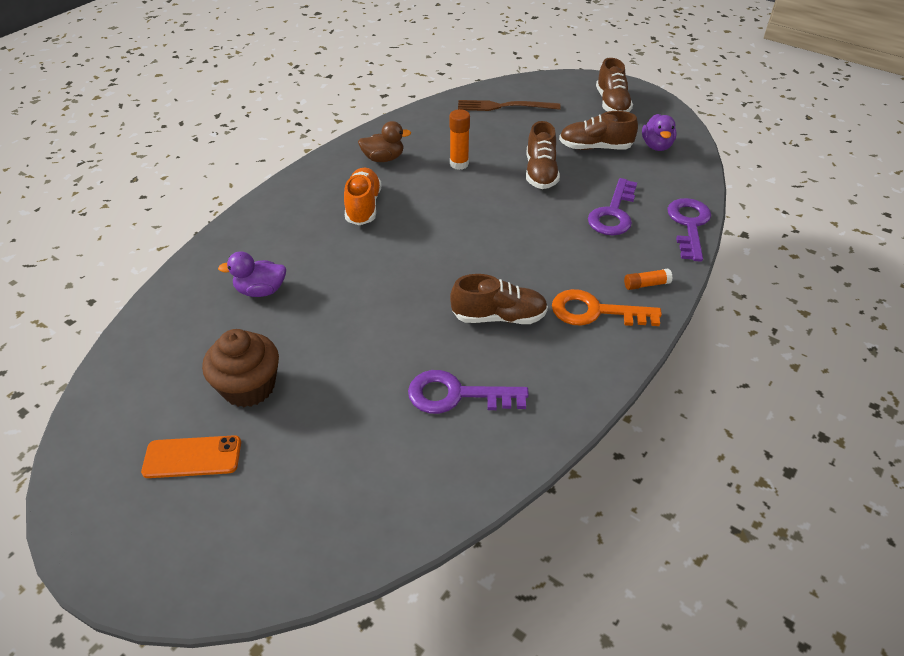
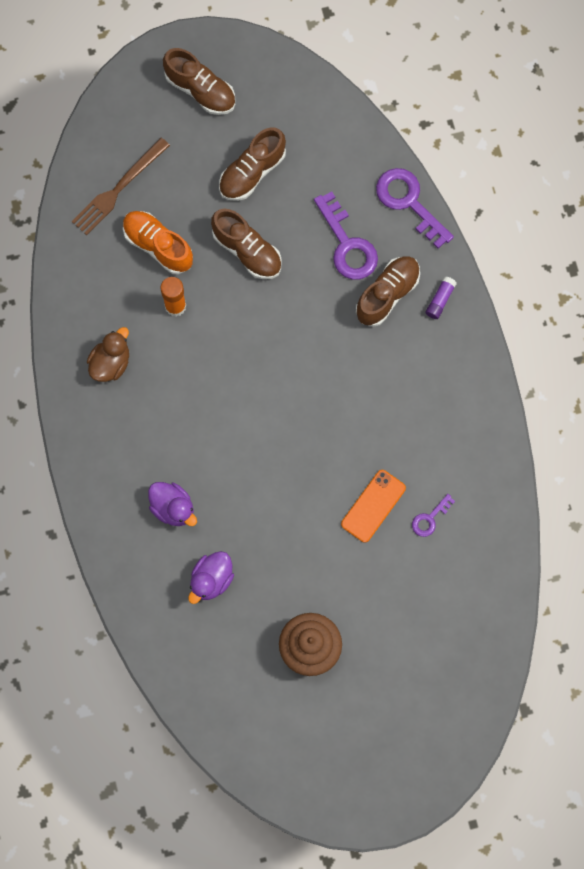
camera: 50 degrees left, 30 degrees up
orange phone [141,435,241,478] -> orange phone moved to [341,470,406,543]
orange shoe [344,167,382,225] -> orange shoe moved to [123,211,193,274]
purple key [408,370,529,414] -> purple key [412,494,455,537], size x0.52
brown shoe [450,274,548,324] -> brown shoe moved to [356,256,420,326]
orange key [552,289,662,326] -> none
orange glue stick [624,269,673,290] -> purple glue stick [426,277,457,319]
purple duck [642,114,677,151] -> purple duck moved to [148,482,197,526]

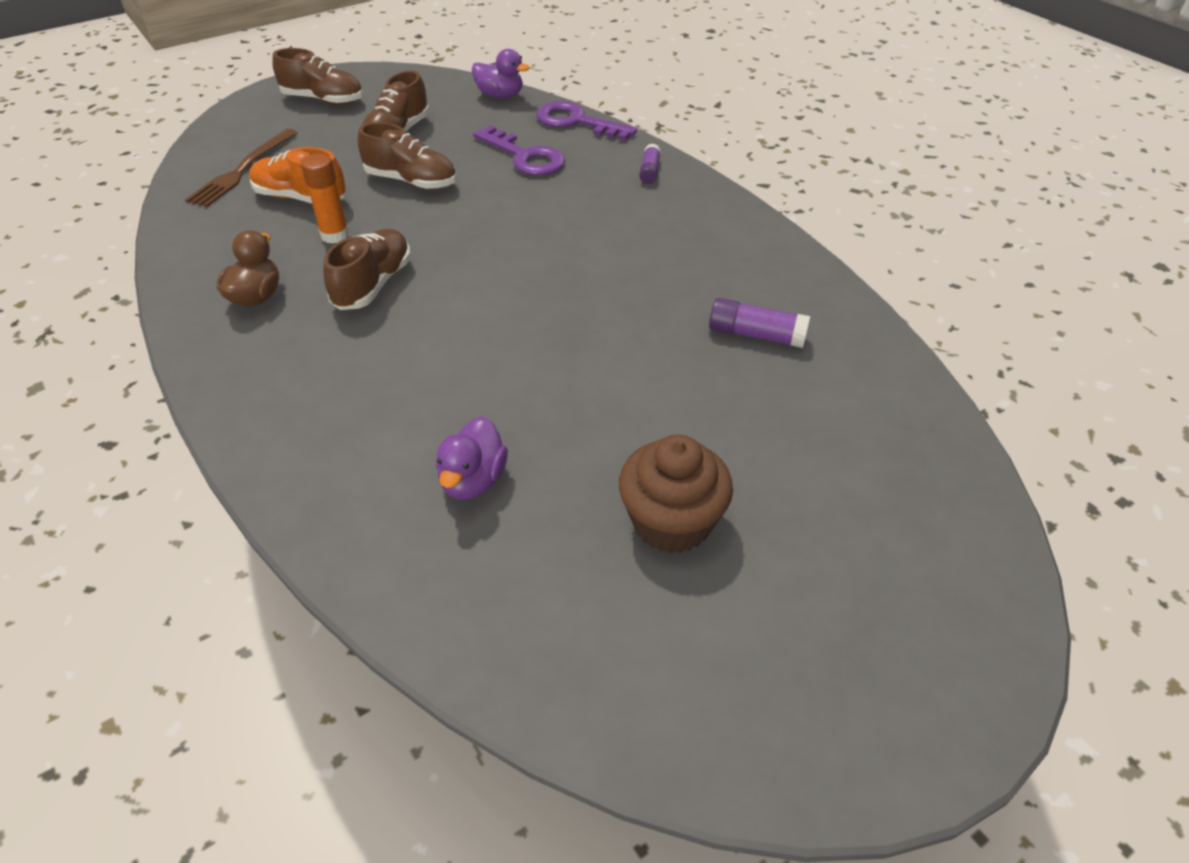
camera: 20 degrees left, 30 degrees down
purple duck [148,482,197,526] -> purple duck moved to [472,49,530,98]
orange phone [341,470,406,543] -> none
brown shoe [356,256,420,326] -> brown shoe moved to [323,229,411,310]
purple key [412,494,455,537] -> purple glue stick [709,298,810,348]

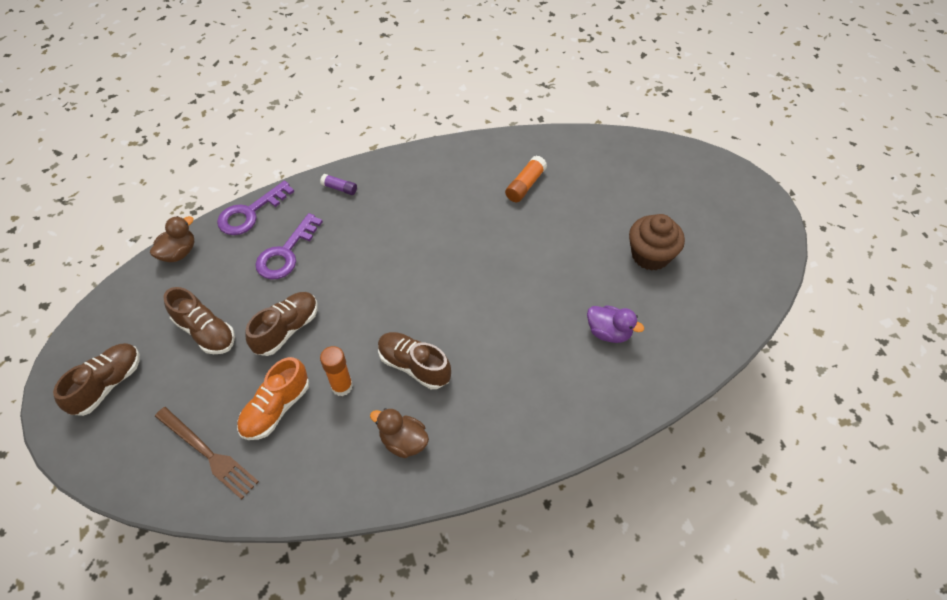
camera: 75 degrees left, 10 degrees up
purple duck [472,49,530,98] -> brown duck [150,216,194,262]
purple key [473,125,566,176] -> purple key turned 150 degrees clockwise [255,213,323,280]
purple glue stick [709,298,810,348] -> orange glue stick [505,155,547,202]

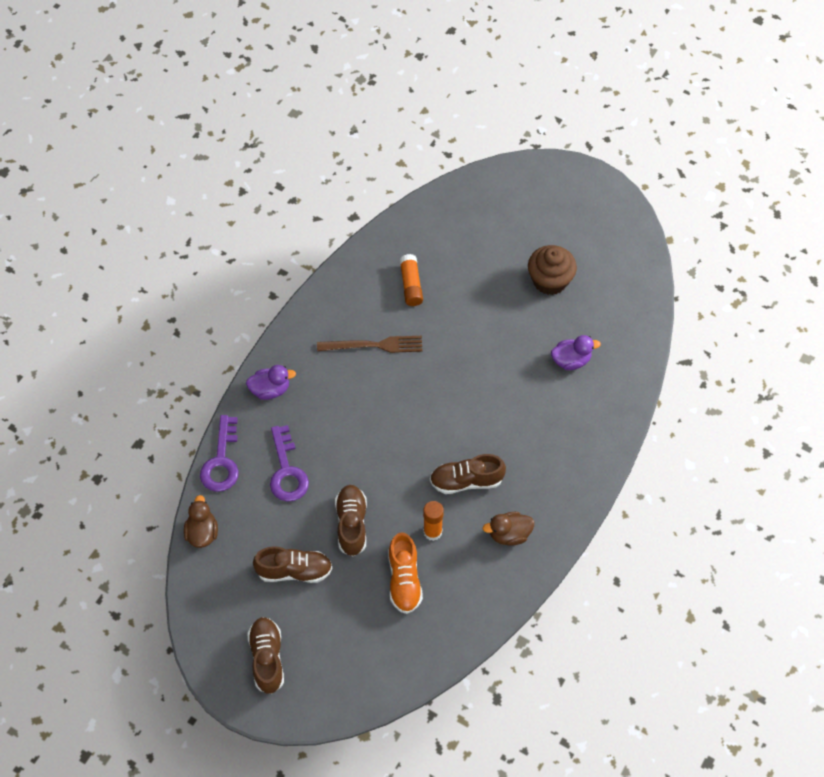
camera: 40 degrees left, 5 degrees up
brown fork [155,407,259,500] -> brown fork moved to [317,336,422,353]
purple glue stick [320,174,357,195] -> purple duck [246,365,296,400]

